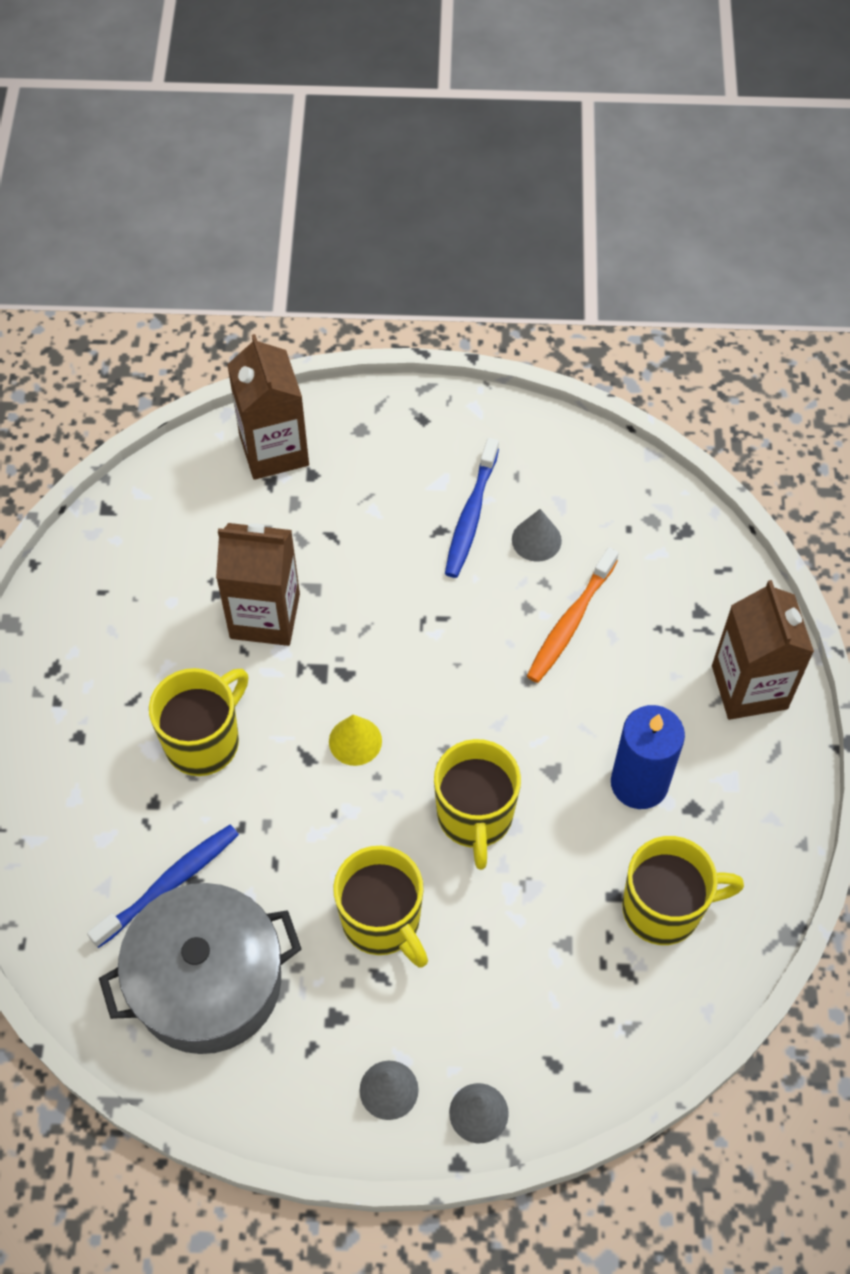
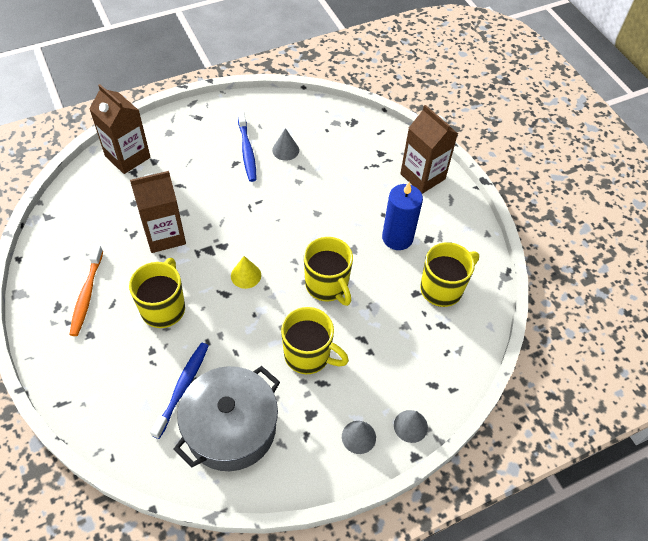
camera: 30 degrees left, 5 degrees down
orange toothbrush [527,547,619,683] -> orange toothbrush moved to [69,245,103,336]

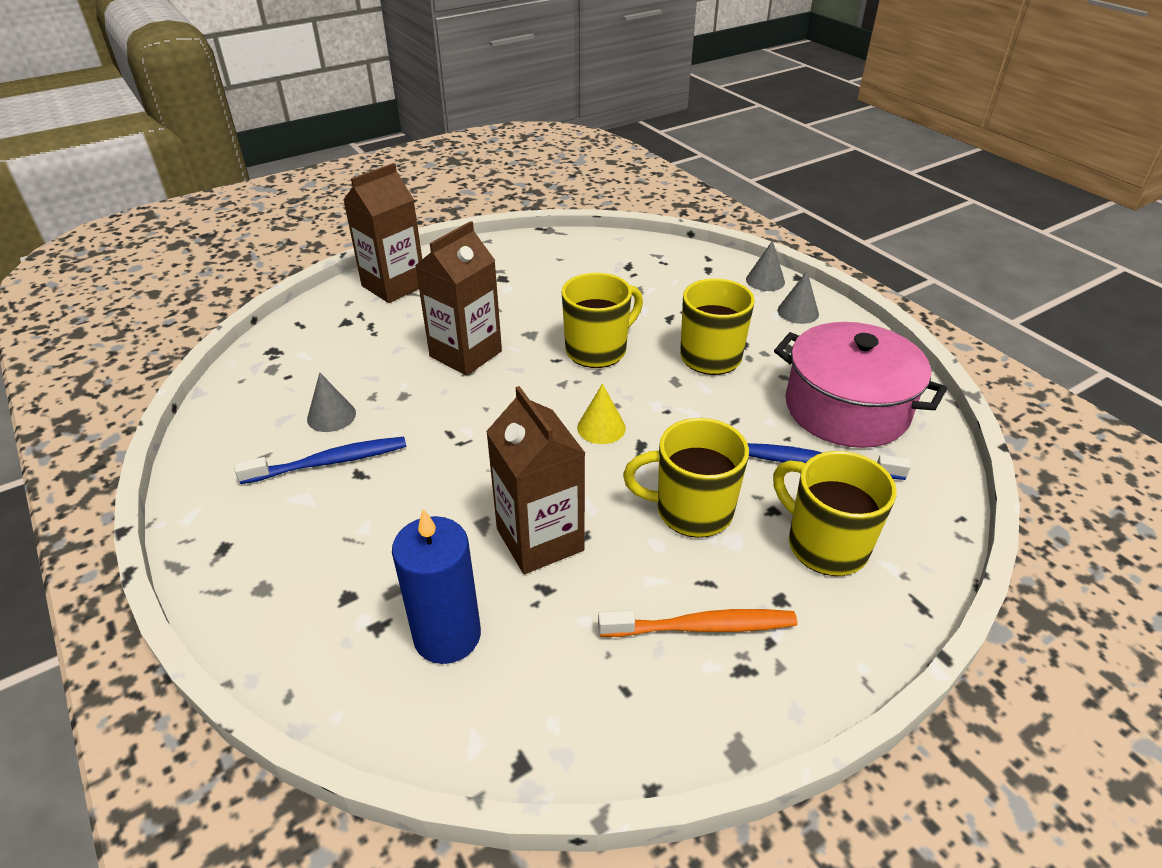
camera: 95 degrees left, 15 degrees down
brown carton [89,84,151,174] -> brown carton moved to [415,221,502,376]
grey pot [173,366,280,471] -> pink pot [774,322,947,448]
blue candle [382,182,423,250] -> blue candle moved to [392,508,481,664]
yellow mug [420,242,479,307] -> yellow mug moved to [773,451,896,576]

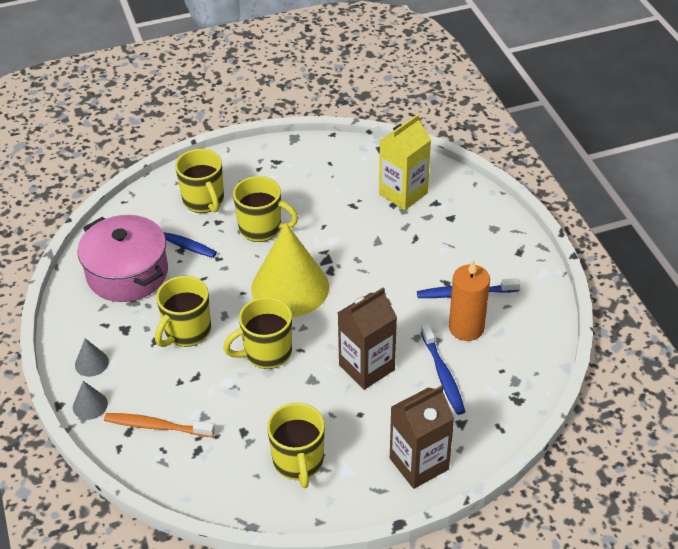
camera: 165 degrees left, 5 degrees up
grey cone [307,372,356,432] -> orange candle [449,260,490,341]
blue candle [392,508,481,664] -> yellow carton [379,114,431,210]
brown carton [486,386,585,574] -> none
yellow cone [577,384,626,444] -> yellow cone [251,223,329,317], size x2.45
orange toothbrush [598,609,797,637] -> orange toothbrush moved to [104,413,215,437]
none -> yellow mug [267,403,325,488]
none -> blue toothbrush [421,324,465,415]

